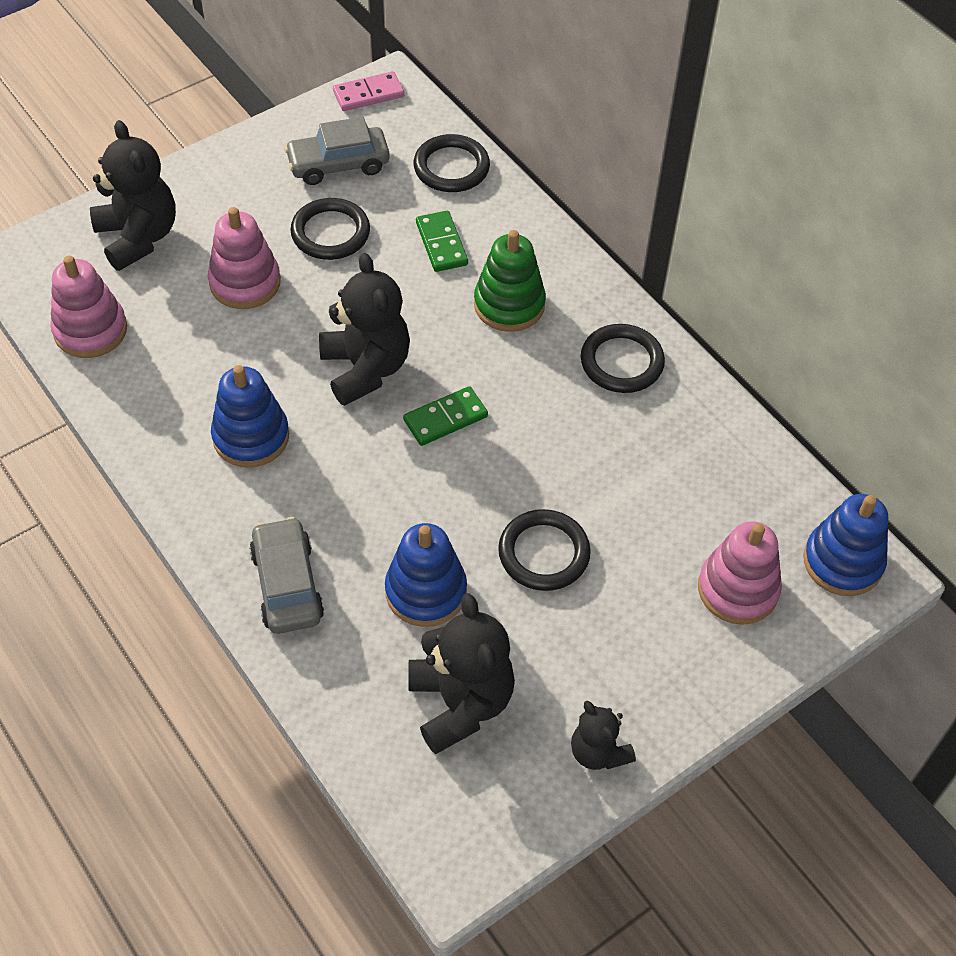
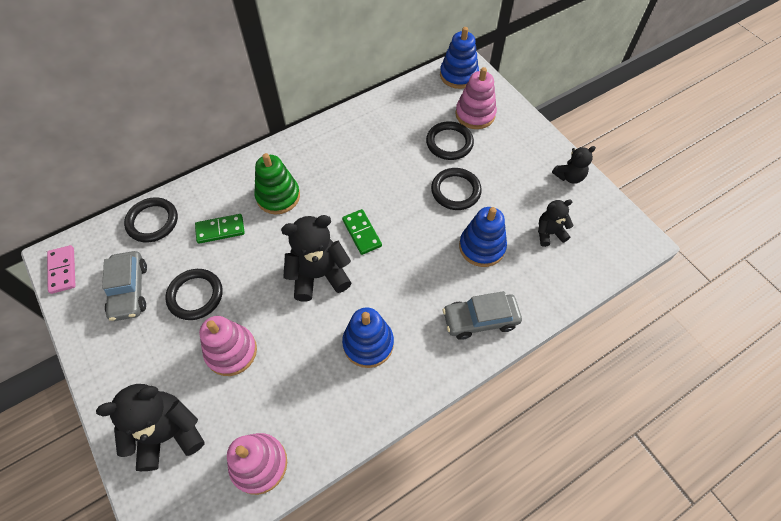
camera: 85 degrees left, 5 degrees up
black teddy bear [408,593,515,755] -> black teddy bear [538,200,574,247], size x0.57
black ring [581,324,665,393] -> black ring moved to [426,121,474,160]

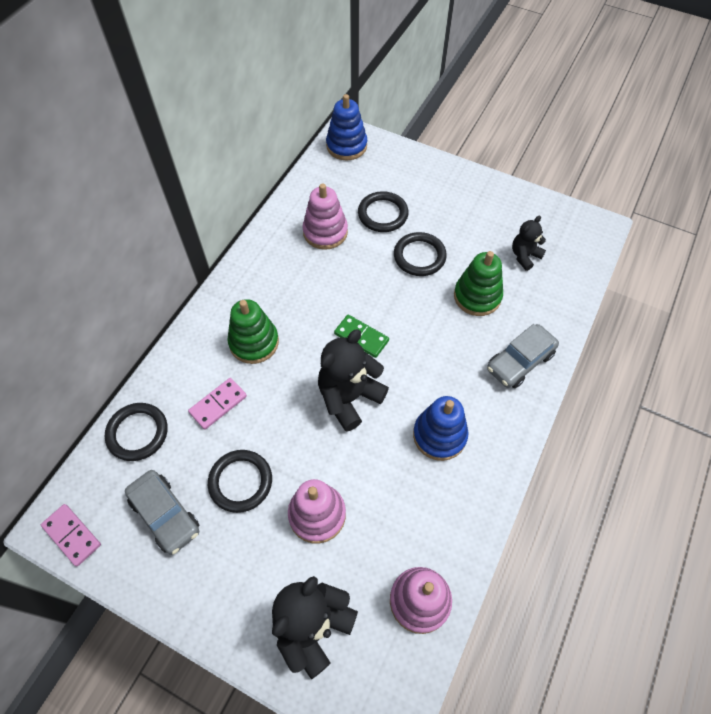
camera: 30 degrees left, 0 degrees up
green domino [195,214,245,244] -> pink domino [188,378,247,430]
pink stacking toy [455,67,497,129] -> pink stacking toy moved to [302,184,348,250]
blue stacking toy [459,207,507,267] -> green stacking toy [454,251,503,316]
black teddy bear [552,146,596,184] -> none

